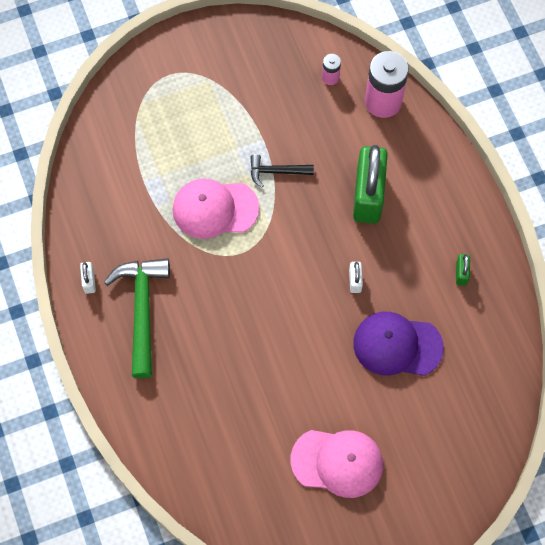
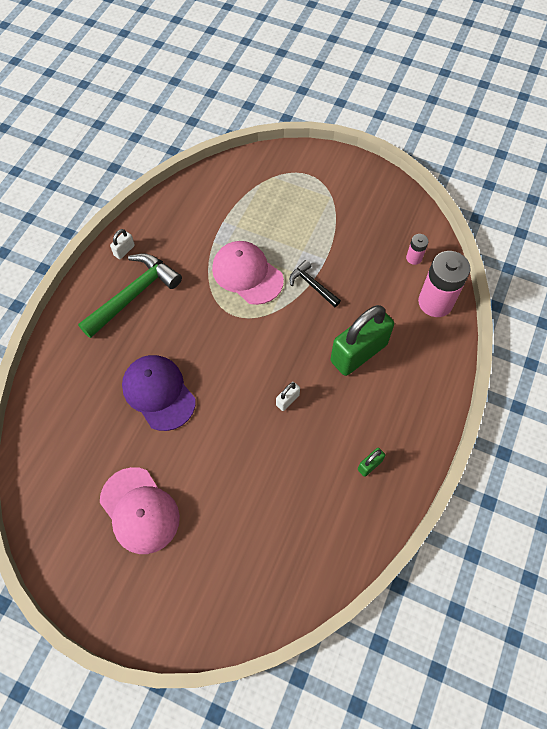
camera: 45 degrees right, 5 degrees down
purple cap [353,312,444,376] -> purple cap moved to [122,355,196,431]

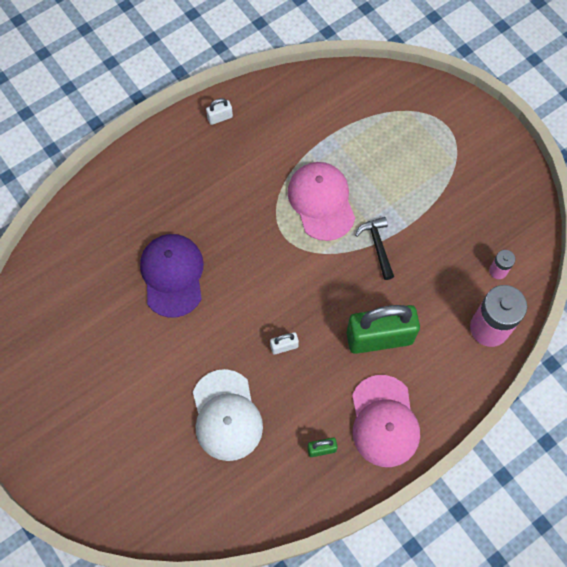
camera: 30 degrees right, 5 degrees up
green hammer [78,254,182,338] -> none
pink cap [100,467,180,554] -> pink cap moved to [352,375,420,467]
none -> white cap [193,369,263,461]

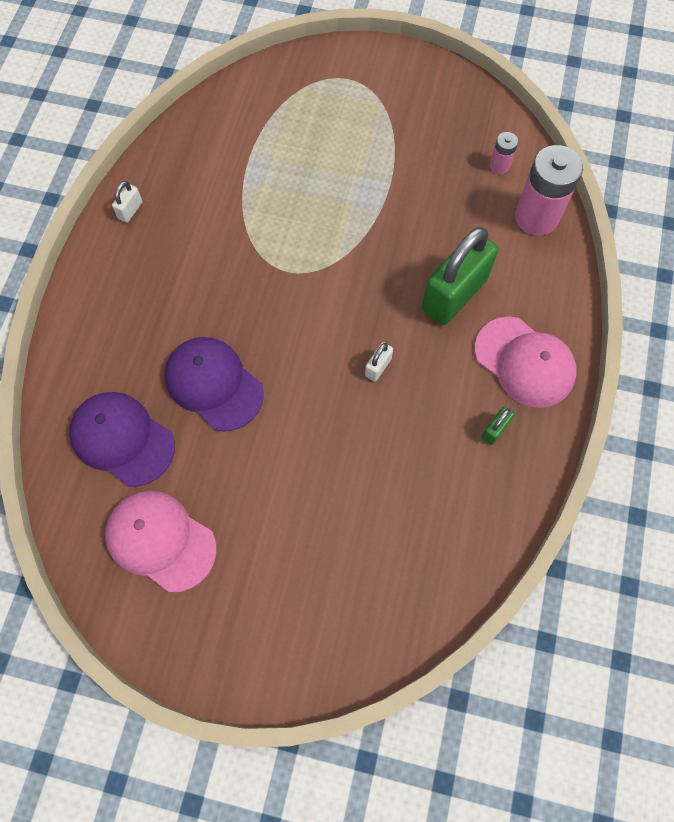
camera: 40 degrees left, 0 degrees up
white cap [193,369,263,461] -> none
pink cap [288,162,355,241] -> pink cap moved to [105,490,217,593]
black hammer [355,217,394,280] -> none
none -> purple cap [69,392,175,487]

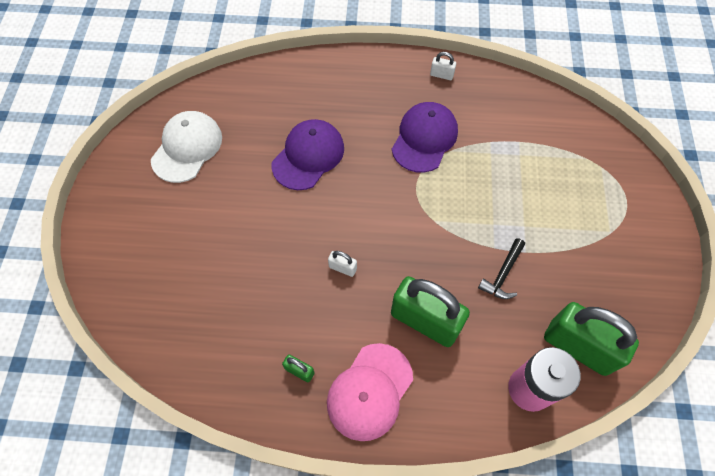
camera: 80 degrees right, 5 degrees down
purple cap [69,392,175,487] -> purple cap moved to [392,102,458,173]
pink cap [105,490,217,593] -> white cap [151,111,222,183]
pink battery [490,132,518,174] -> green padlock [544,302,639,376]
none -> black hammer [478,238,525,299]

